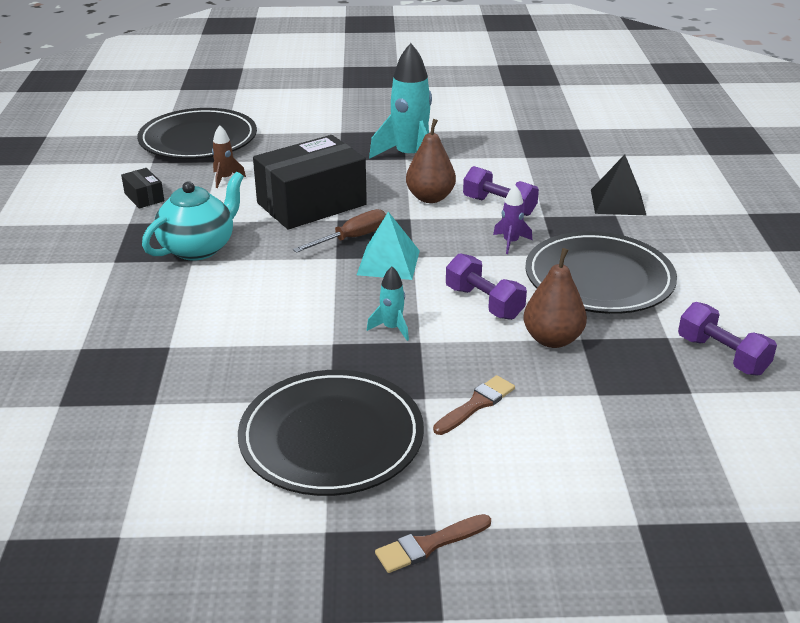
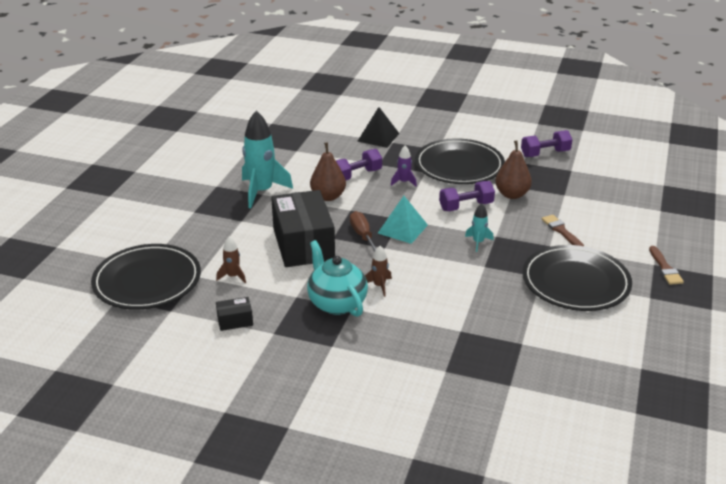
camera: 70 degrees left, 0 degrees up
none -> brown rocket [365,246,392,297]

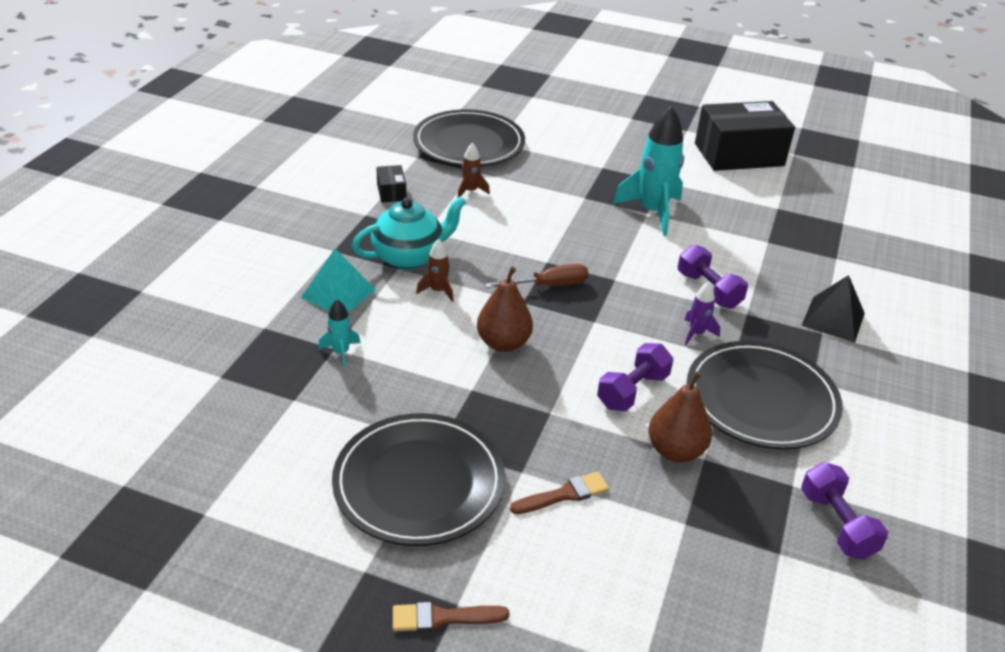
camera: 90 degrees right, 5 degrees up
black box [271,190,335,267] -> black box moved to [695,101,795,171]
brown pear [310,142,346,201] -> brown pear moved to [477,266,533,352]
turquoise pyramid [378,196,428,244] -> turquoise pyramid moved to [301,248,376,313]
purple dumbbell [439,181,495,211] -> purple dumbbell turned 60 degrees clockwise [597,343,673,411]
turquoise rocket [465,203,494,252] -> turquoise rocket moved to [318,299,361,369]

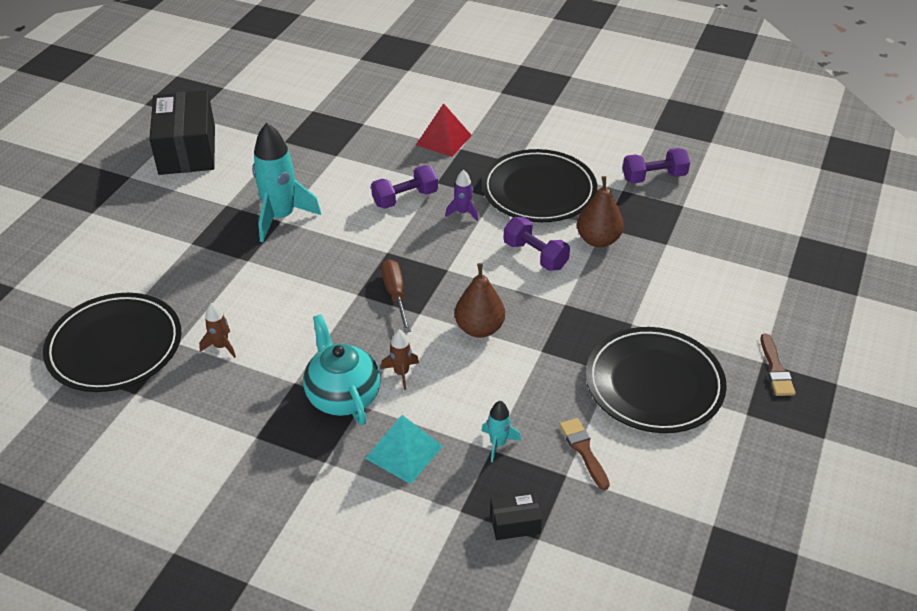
camera: 85 degrees left, 5 degrees up
black box [376,165,406,203] -> black box moved to [490,492,542,540]
brown brush [510,472,609,514] -> brown brush moved to [559,418,610,490]
black pyramid [802,275,865,343] -> red pyramid [416,103,472,157]

